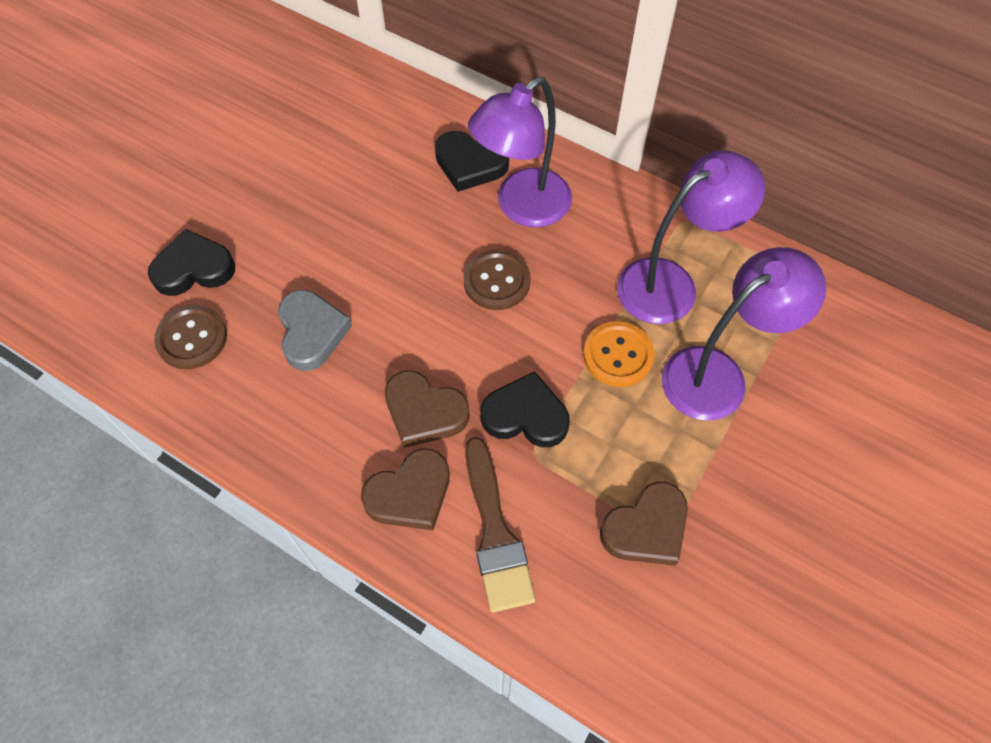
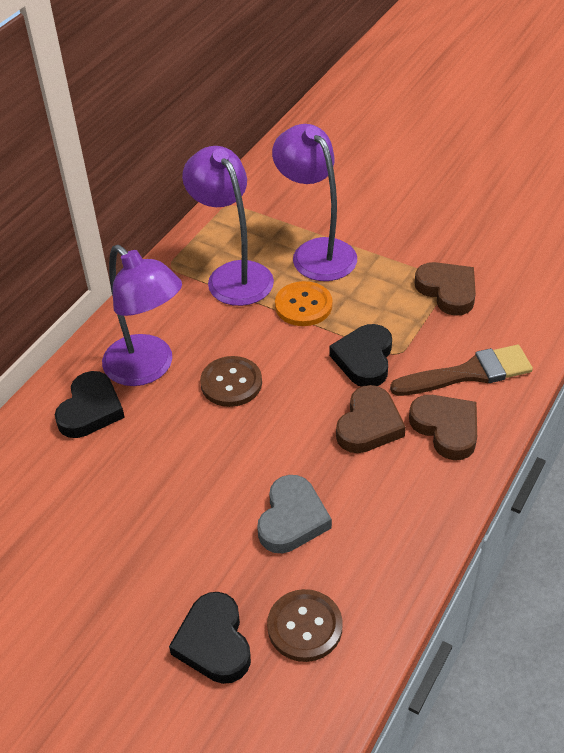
camera: 90 degrees left, 15 degrees down
grey heart [278,290,352,371] -> grey heart turned 120 degrees clockwise [257,475,332,553]

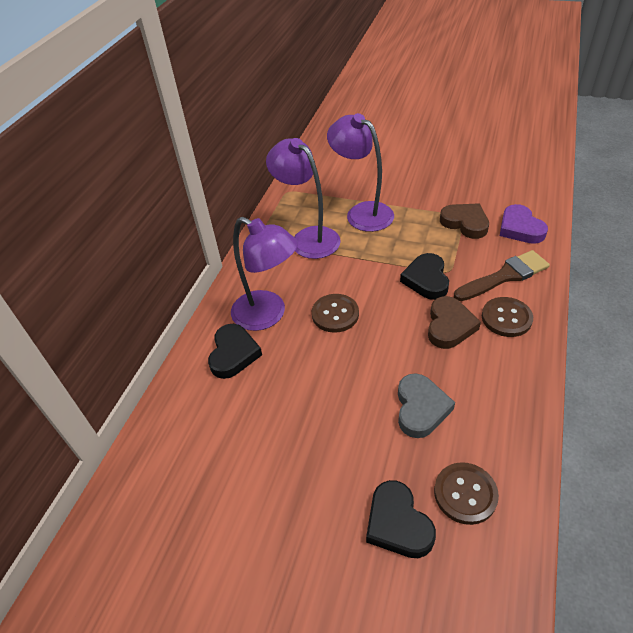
camera: 10 degrees left, 0 degrees up
orange button [275,281,333,326] -> none
brown heart [409,395,477,460] -> brown button [482,297,533,337]
none -> purple heart [500,204,548,244]

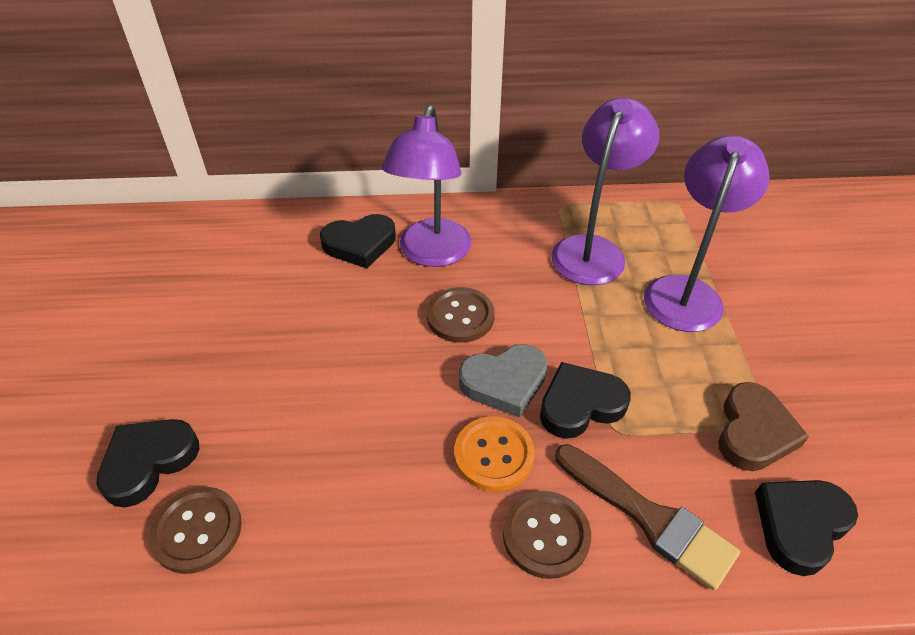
camera: 65 degrees right, 0 degrees up
grey heart [398,373,455,438] -> grey heart moved to [459,344,548,418]
brown heart [428,296,481,349] -> orange button [454,416,535,491]
purple heart [500,204,548,244] -> black heart [755,480,858,576]

